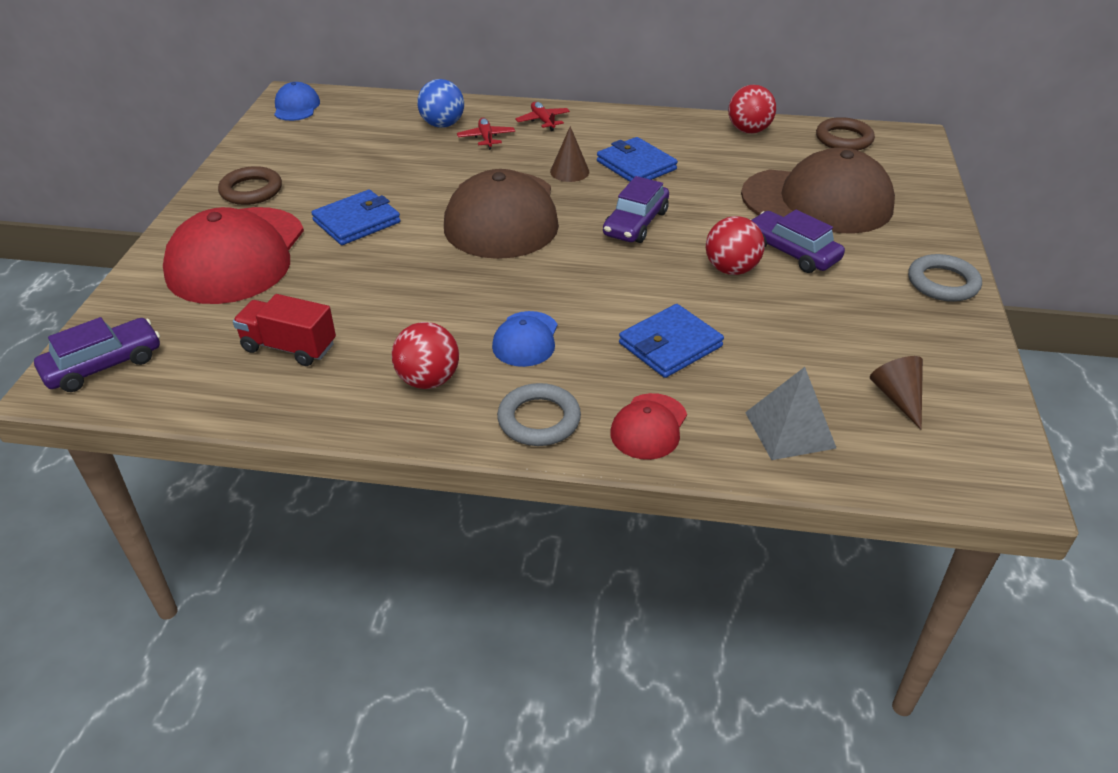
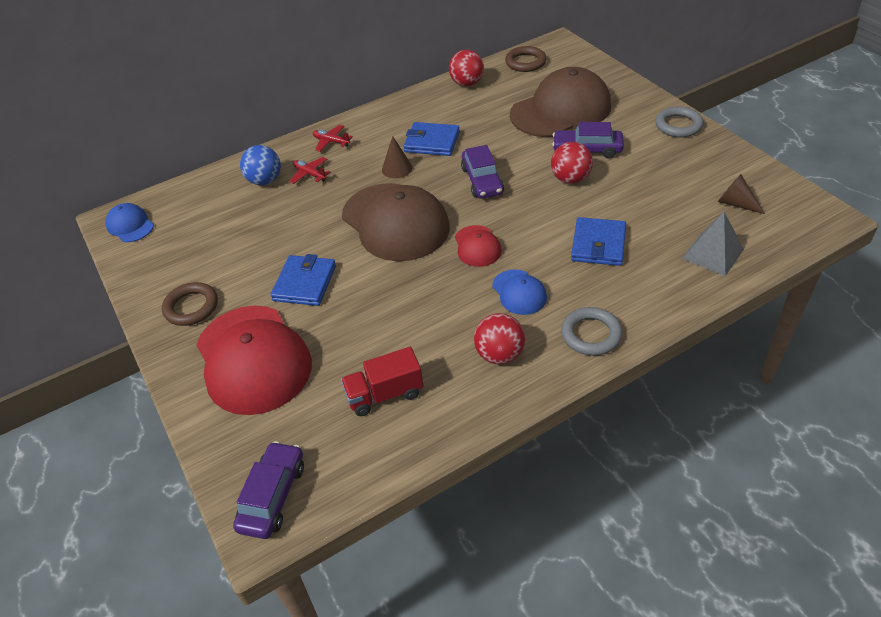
camera: 35 degrees left, 5 degrees up
red cap [610,393,687,460] -> red cap moved to [455,225,502,267]

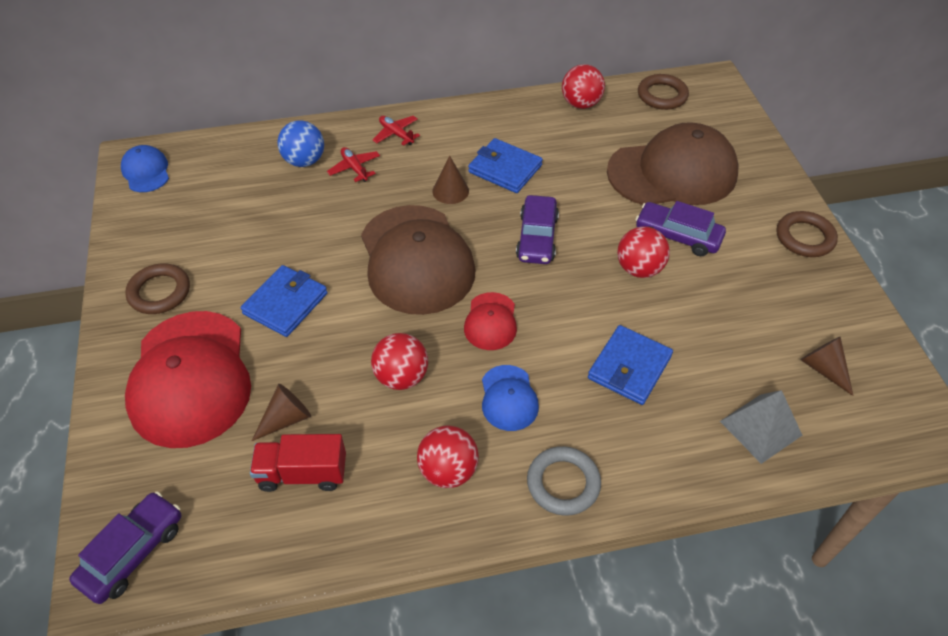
camera: 15 degrees right, 5 degrees up
grey ring [655,106,704,138] -> brown ring [776,211,838,257]
none -> brown cone [252,384,311,441]
none -> red ball [371,333,428,390]

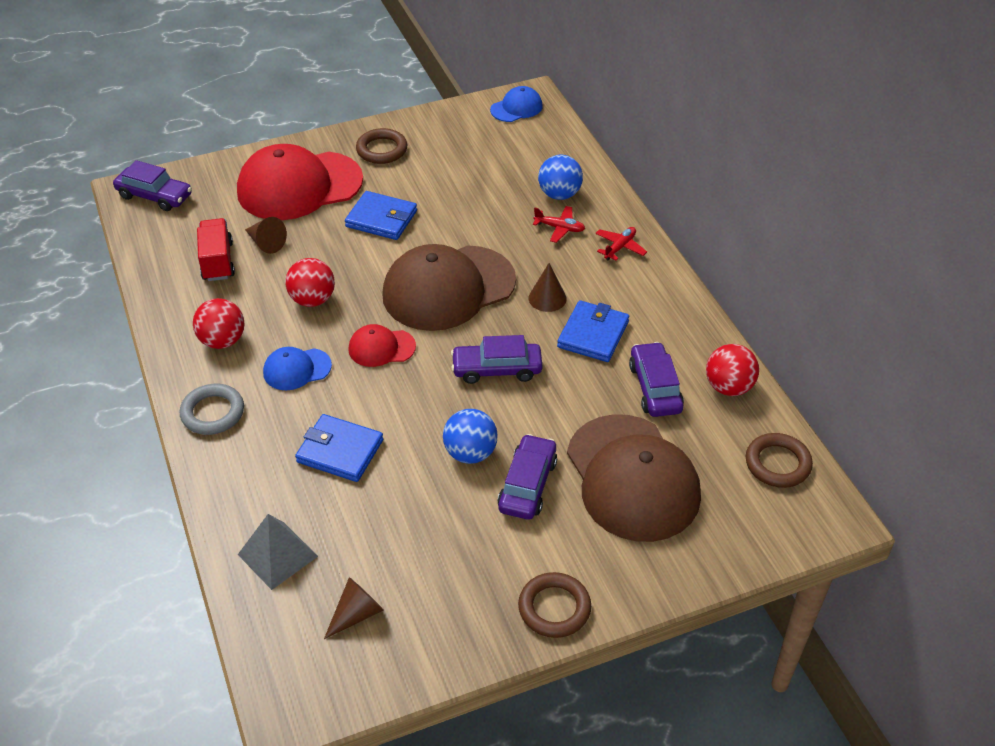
camera: 80 degrees right, 5 degrees down
red plane [327,147,380,182] -> red plane turned 60 degrees clockwise [533,206,585,243]
red ball [617,226,670,278] -> blue ball [443,409,498,464]
none -> purple car [629,342,684,417]

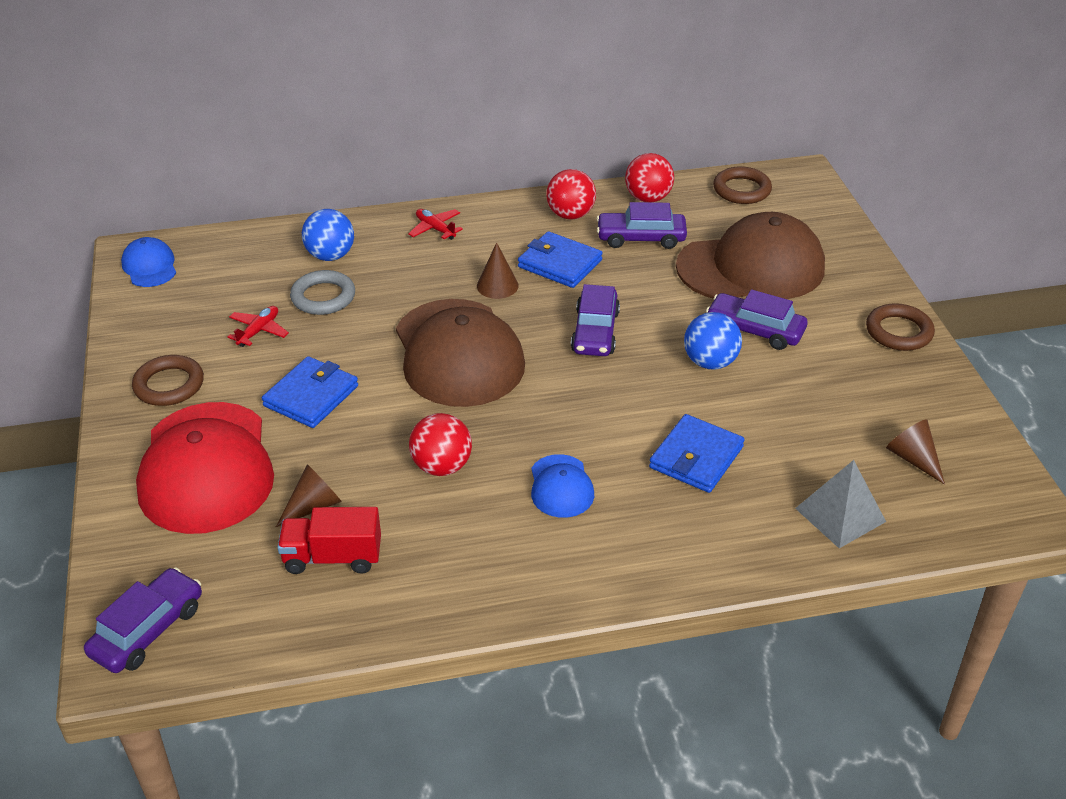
camera: 80 degrees left, 5 degrees down
grey ring [180,384,244,435] -> grey ring moved to [290,270,355,315]
red ball [193,298,244,349] -> red ball moved to [546,169,596,219]
red cap [348,324,416,367] -> none
red plane [533,206,585,243] -> red plane moved to [228,306,289,347]

